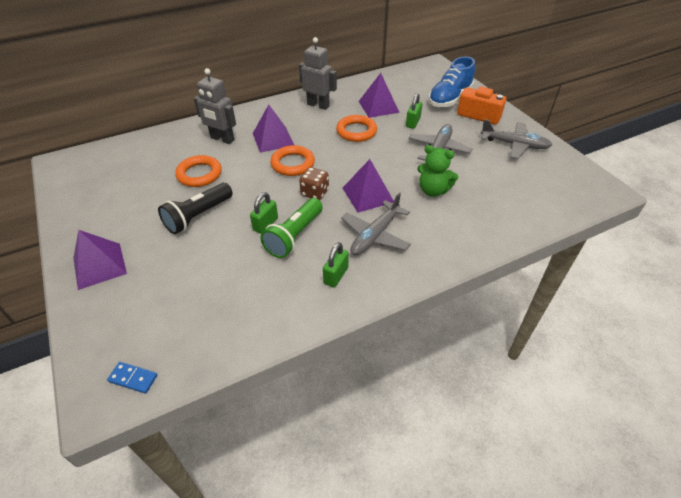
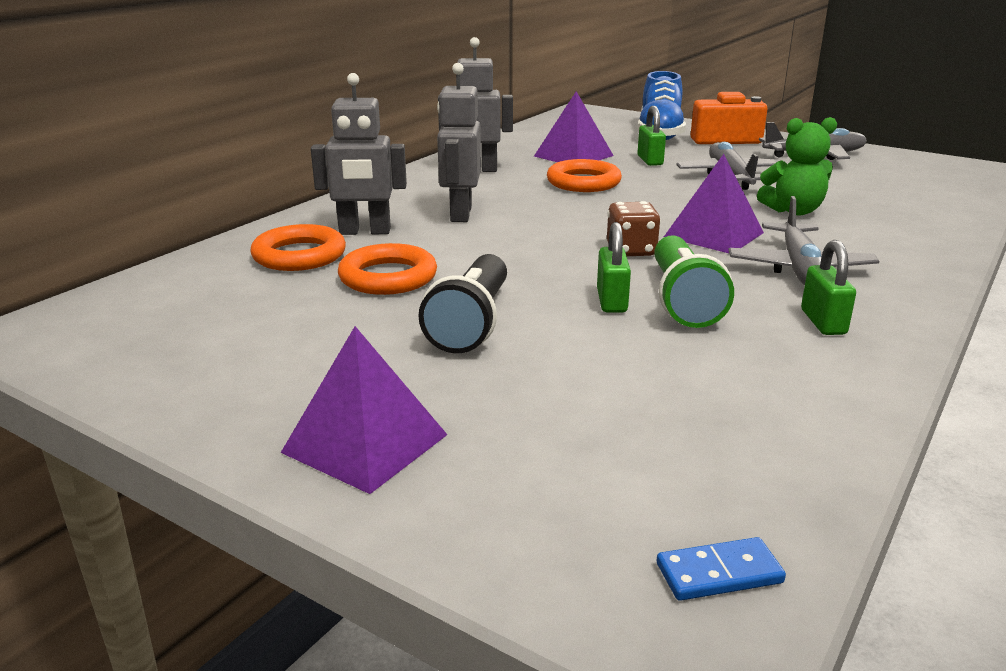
camera: 30 degrees left, 20 degrees down
purple pyramid [253,104,294,153] -> grey robot [437,63,481,222]
orange ring [270,145,315,176] -> orange ring moved to [250,224,346,271]

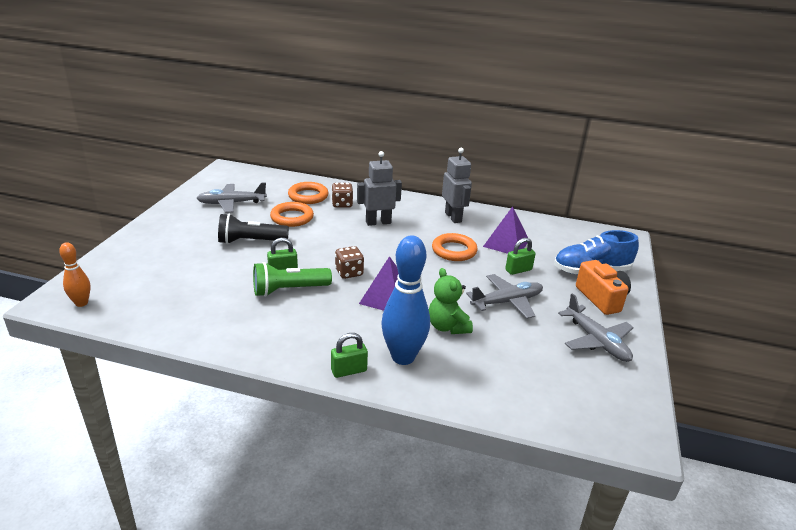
camera: 70 degrees right, 5 degrees up
purple pyramid [281,326,447,494] -> none
grey robot [311,73,407,235] -> brown dice [332,183,353,208]
blue domino [657,537,786,601] -> orange bowling pin [59,242,91,307]
grey plane [728,196,879,285] -> grey plane moved to [197,182,267,213]
green padlock [801,240,856,335] -> green padlock moved to [331,333,368,378]
none -> blue bowling pin [381,236,430,365]

